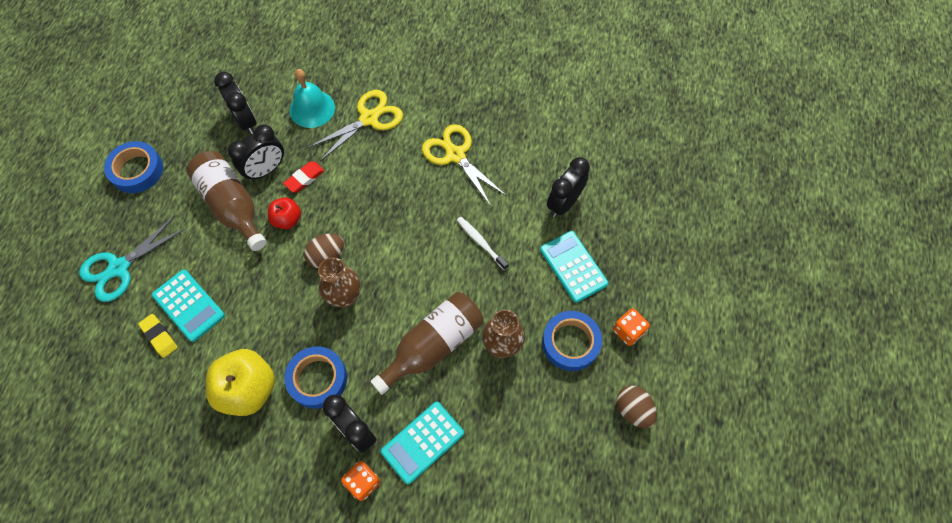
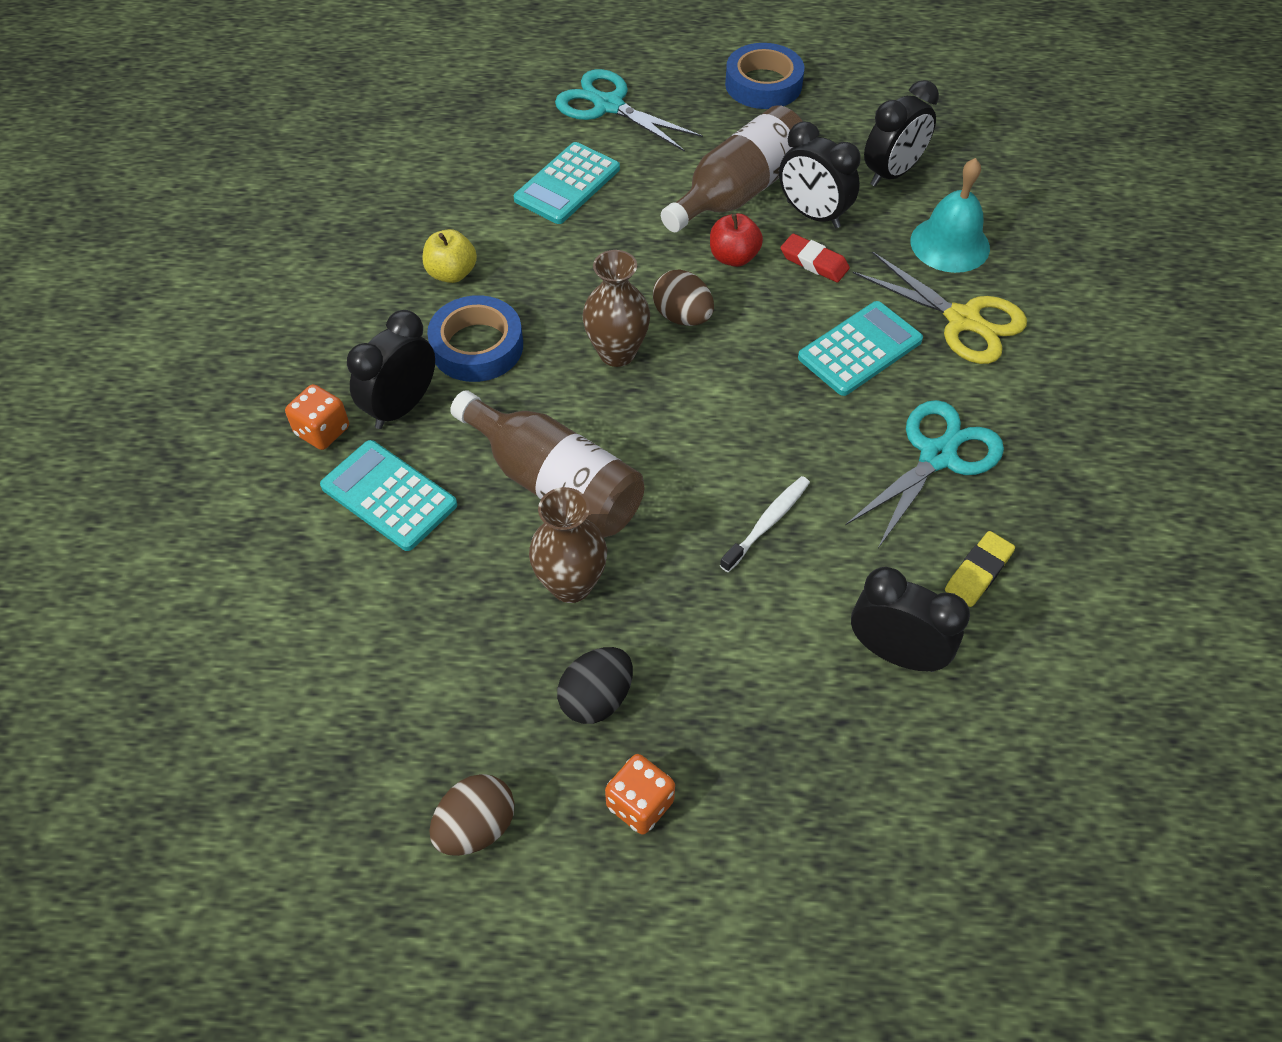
camera: 80 degrees right, 10 degrees down
yellow eraser [138,314,178,358] -> yellow eraser moved to [945,531,1015,607]
yellow apple [206,349,275,416] -> yellow apple [423,229,477,283], size x0.55
yellow scissors [422,124,507,206] -> turquoise scissors [845,400,1004,548]
turquoise calculator [540,231,608,303] -> turquoise calculator moved to [798,301,923,396]
blue tape [542,311,602,371] -> black egg [557,647,633,724]

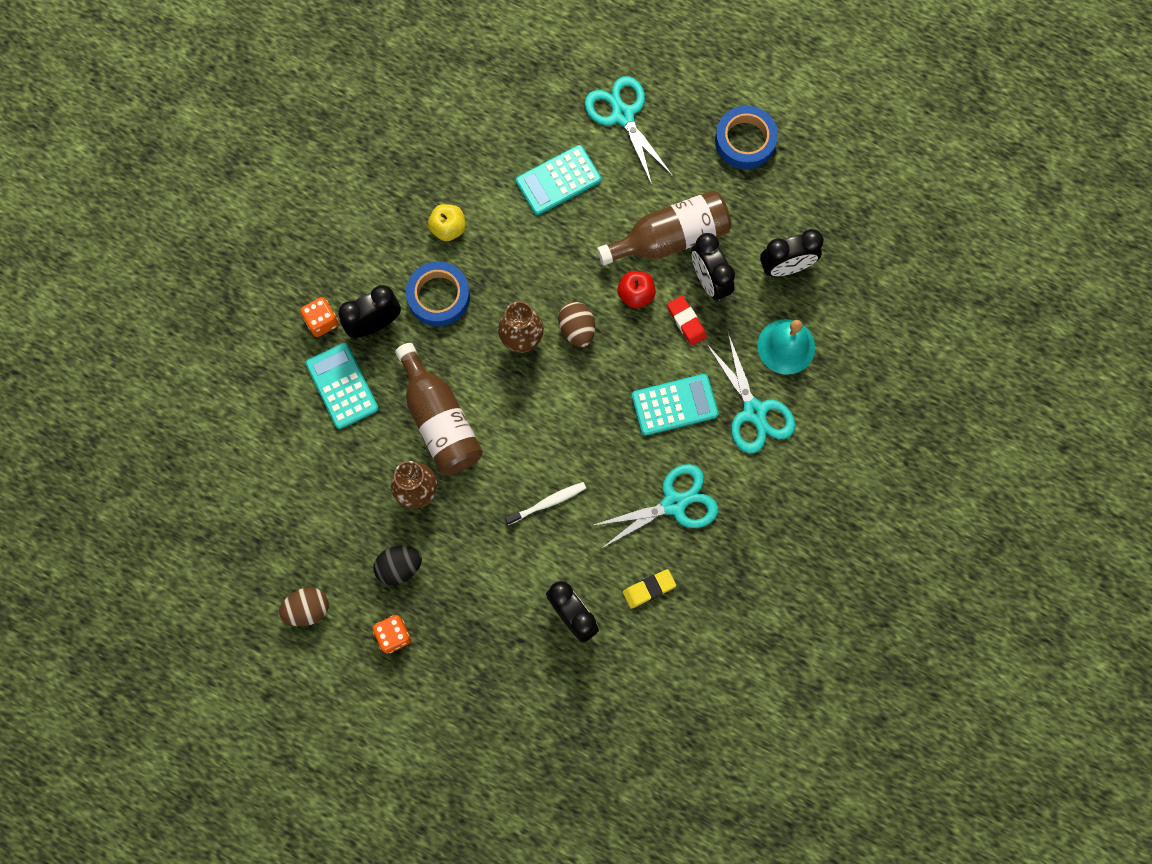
camera: 25 degrees right, 20 degrees up
yellow scissors [853,251,1027,364] -> turquoise scissors [706,333,795,453]

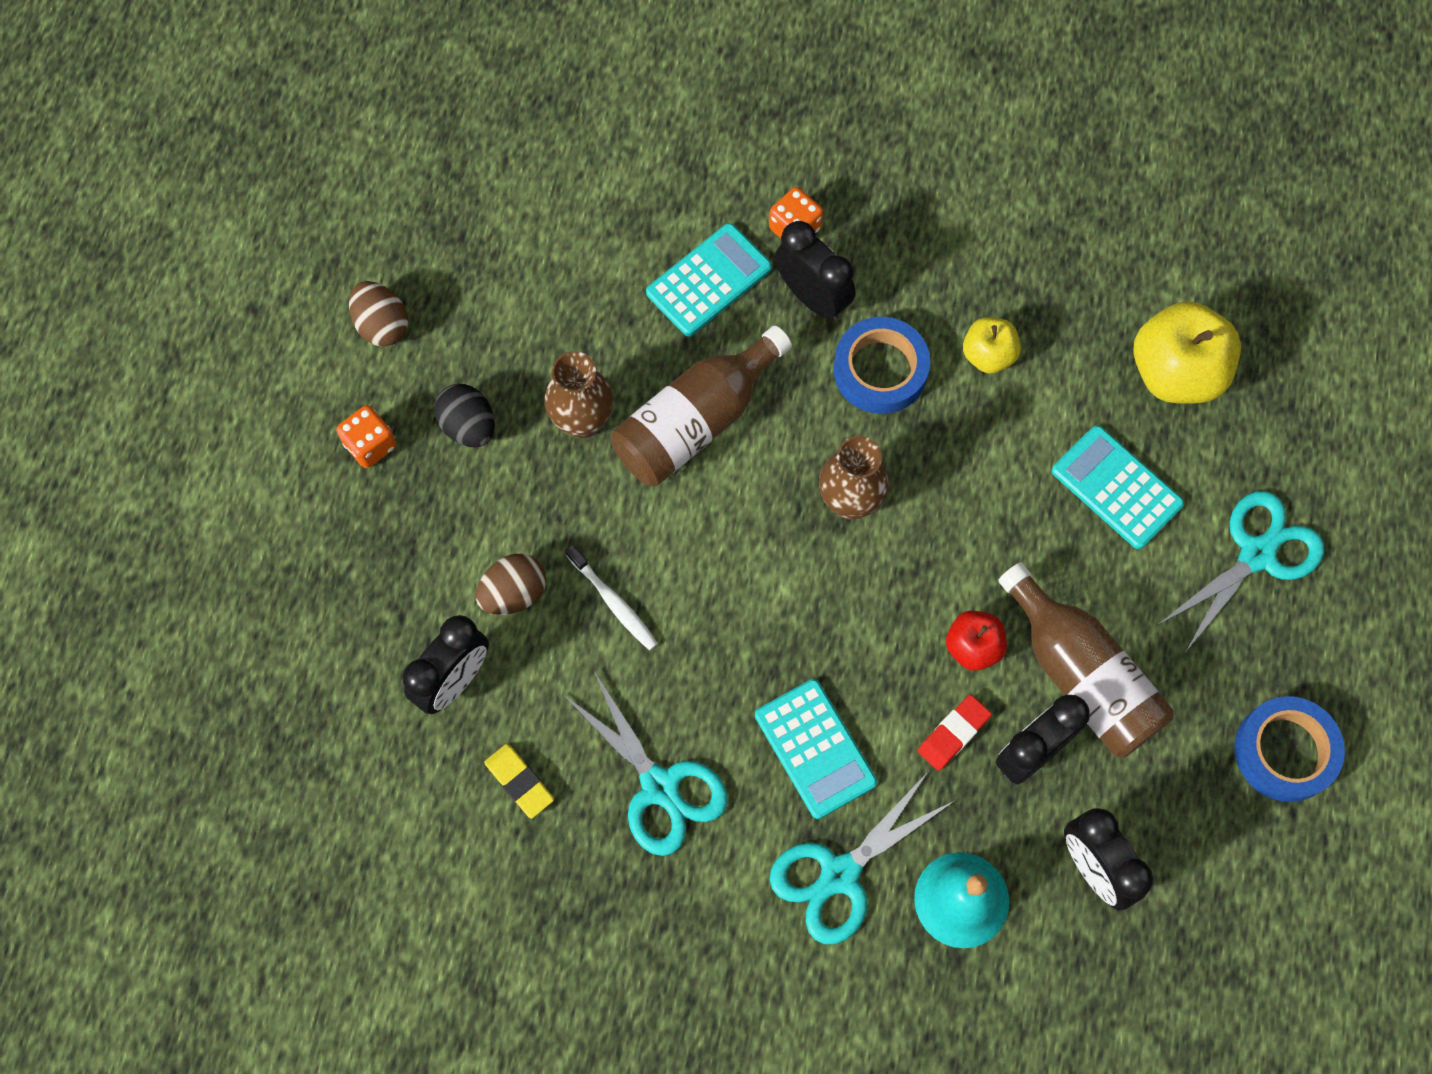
camera: 75 degrees right, 5 degrees down
brown egg [558,302,595,347] -> brown egg moved to [476,554,546,615]
none -> yellow apple [1133,301,1241,404]

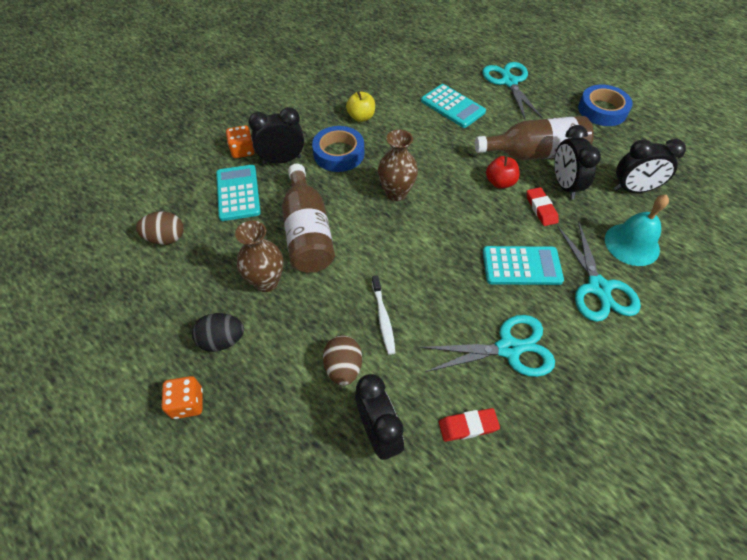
camera: 60 degrees left, 15 degrees down
brown egg [349,281,408,347] -> brown egg moved to [136,211,184,245]
yellow eraser [484,744,554,818] -> red eraser [439,408,500,442]
white toothbrush [565,545,658,651] -> white toothbrush turned 90 degrees clockwise [372,275,395,355]
turquoise calculator [1052,425,1184,549] -> turquoise calculator turned 120 degrees counterclockwise [421,84,486,128]
yellow apple [1133,301,1241,404] -> none

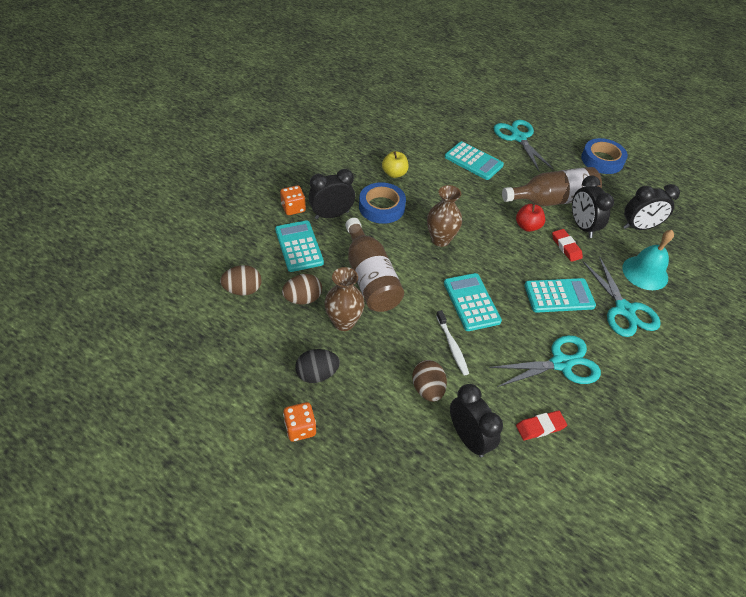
camera: 10 degrees left, 5 degrees down
none -> brown egg [282,274,322,304]
none -> turquoise calculator [444,273,502,331]

